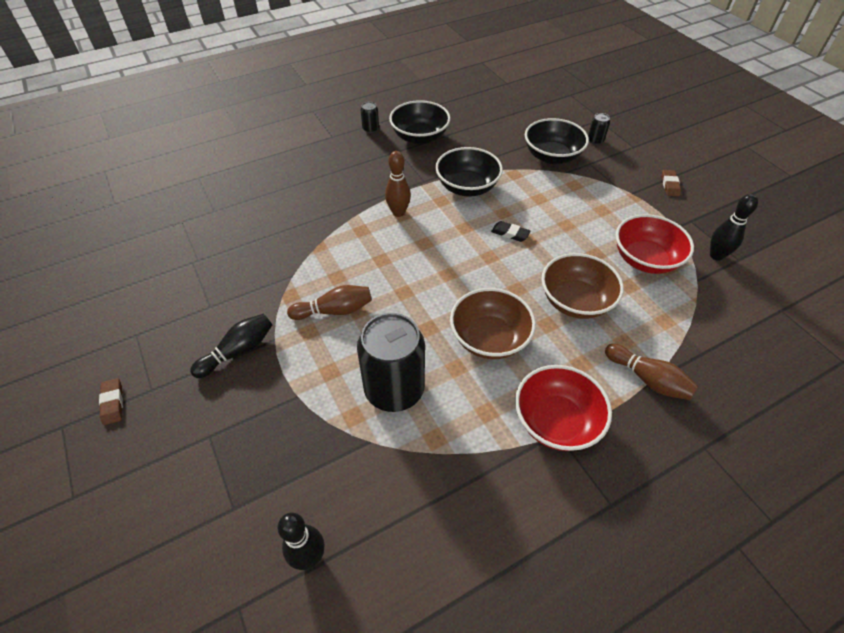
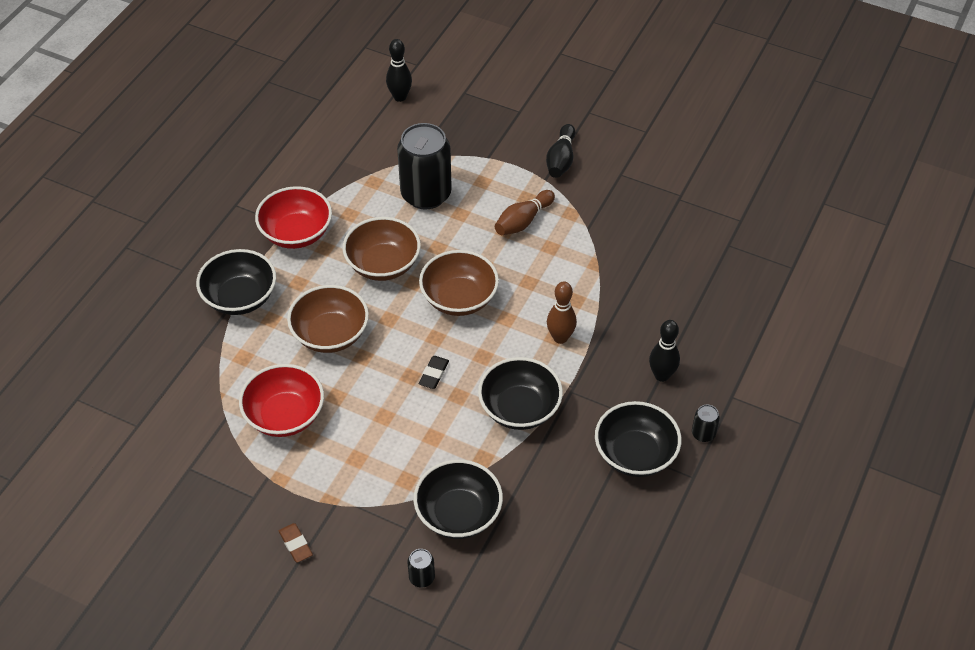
camera: 145 degrees right, 0 degrees up
brown eraser [99,378,123,425] -> none
black eraser [491,221,530,242] -> black eraser turned 60 degrees counterclockwise [419,356,449,389]
brown bowling pin [605,344,698,400] -> black bowl [196,249,276,315]
black bowling pin [710,194,758,261] -> black bowling pin moved to [649,320,680,382]
none -> brown bowl [419,250,499,316]

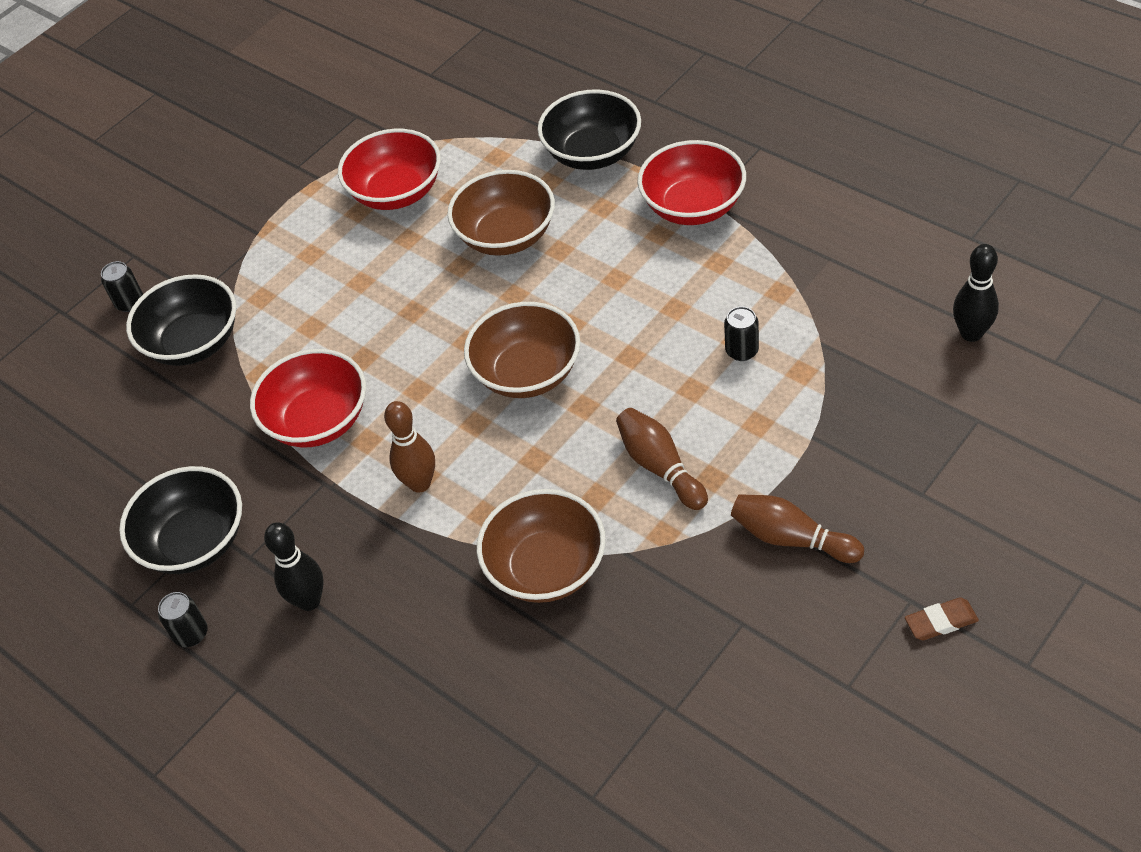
camera: 110 degrees right, 0 degrees up
brown eraser [279,523,313,563] -> brown eraser moved to [905,598,979,640]
brown bowl [343,217,421,281] -> brown bowl moved to [477,489,606,603]
black can [397,123,452,209] -> black can [724,307,759,361], size x0.42
black eraser [419,356,449,389] -> none
black bowl [478,357,563,430] -> red bowl [250,349,366,447]
black bowling pin [546,124,575,178] -> brown bowling pin [731,494,864,563]

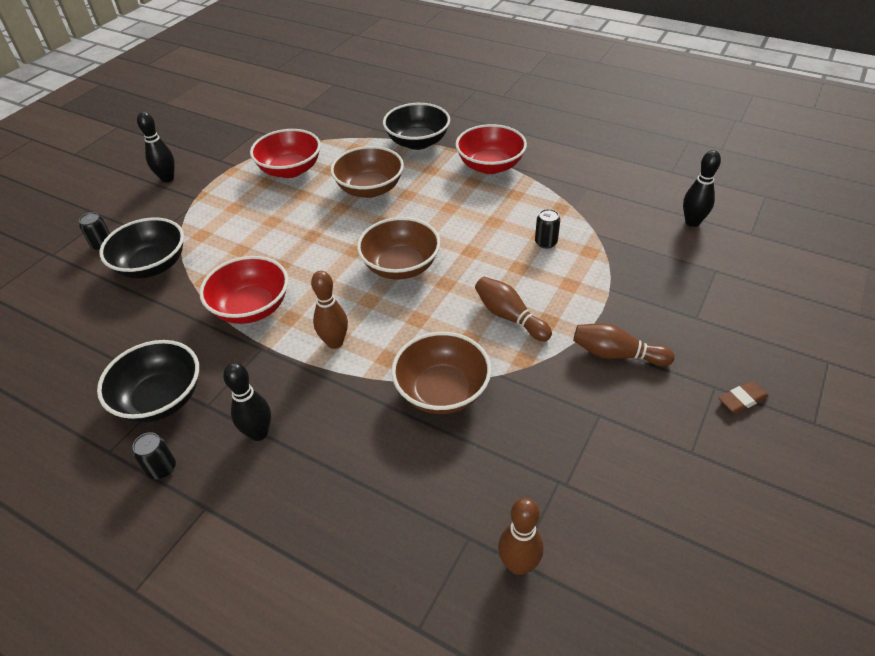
camera: 15 degrees left, 5 degrees down
none -> black bowling pin [137,112,175,183]
none -> brown bowling pin [498,498,543,575]

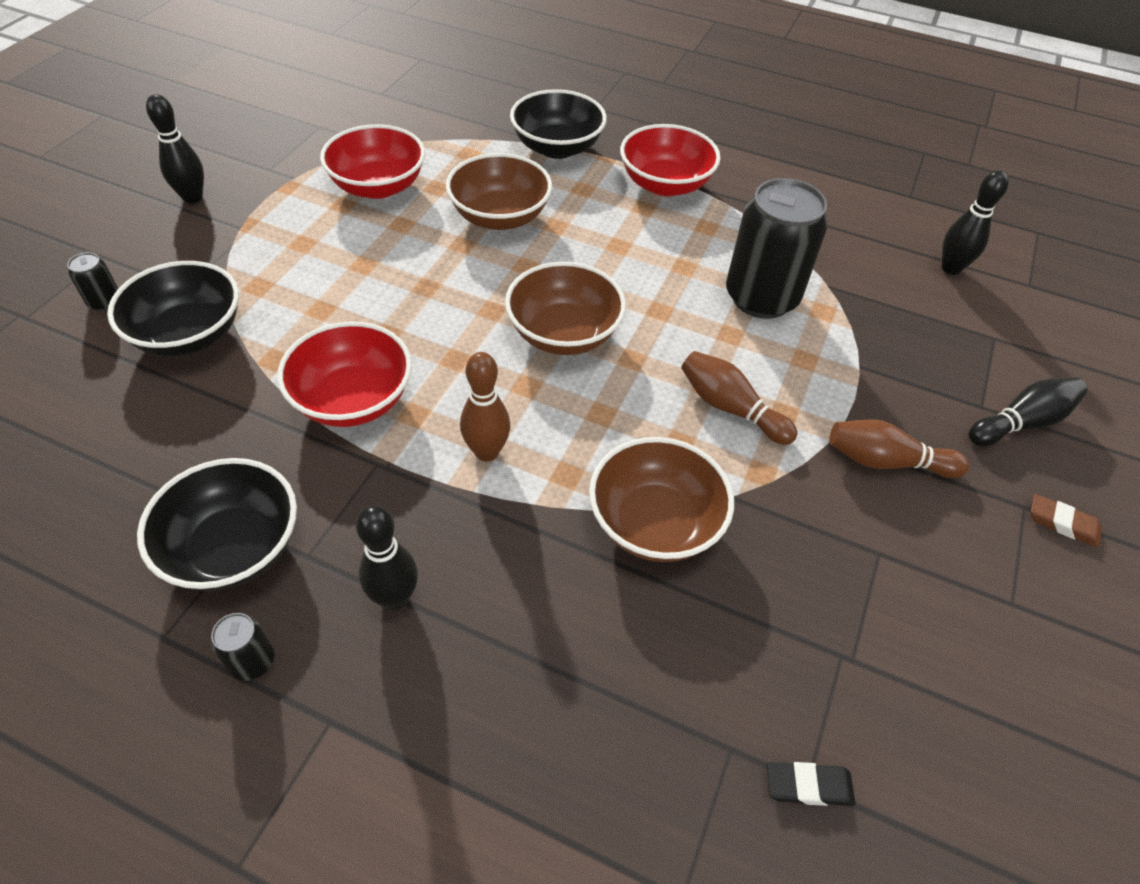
camera: 10 degrees left, 5 degrees up
brown bowling pin [498,498,543,575] -> black eraser [767,762,855,806]
black can [535,209,560,249] -> black can [726,178,828,319], size x2.40
brown eraser [719,381,769,414] -> brown eraser turned 60 degrees clockwise [1031,494,1102,548]
none -> black bowling pin [969,377,1087,446]

